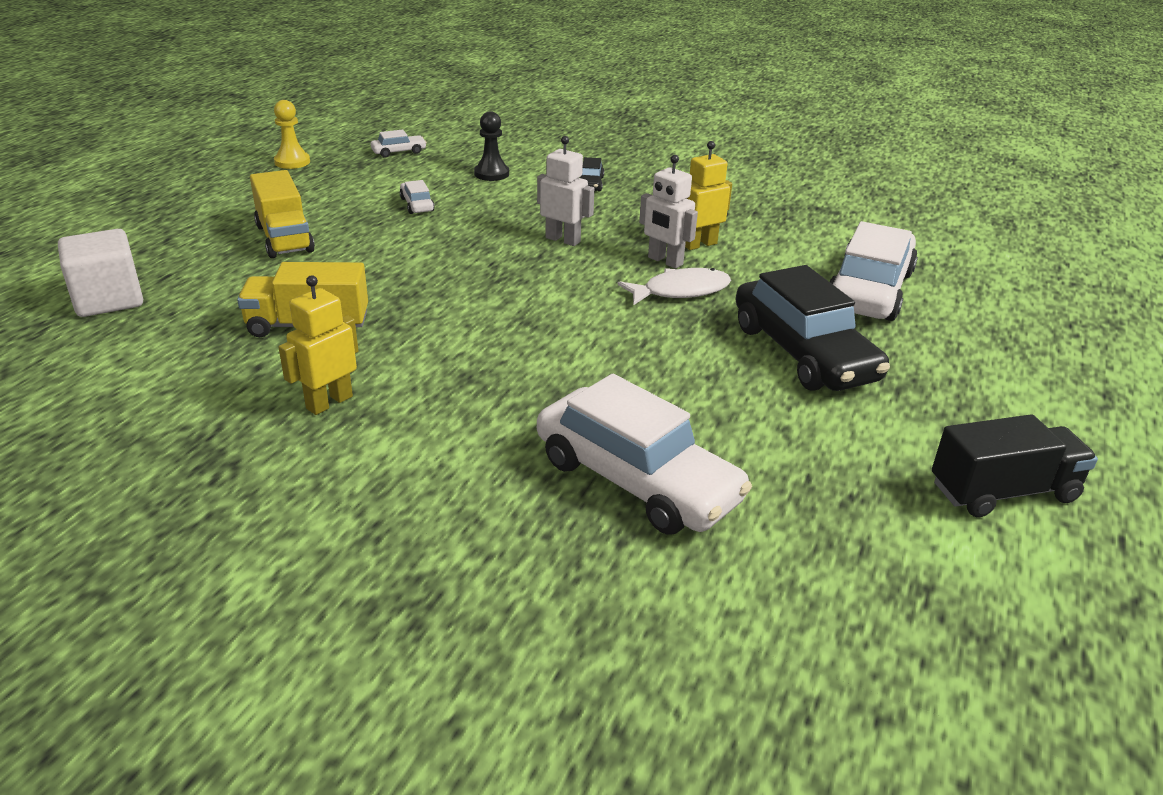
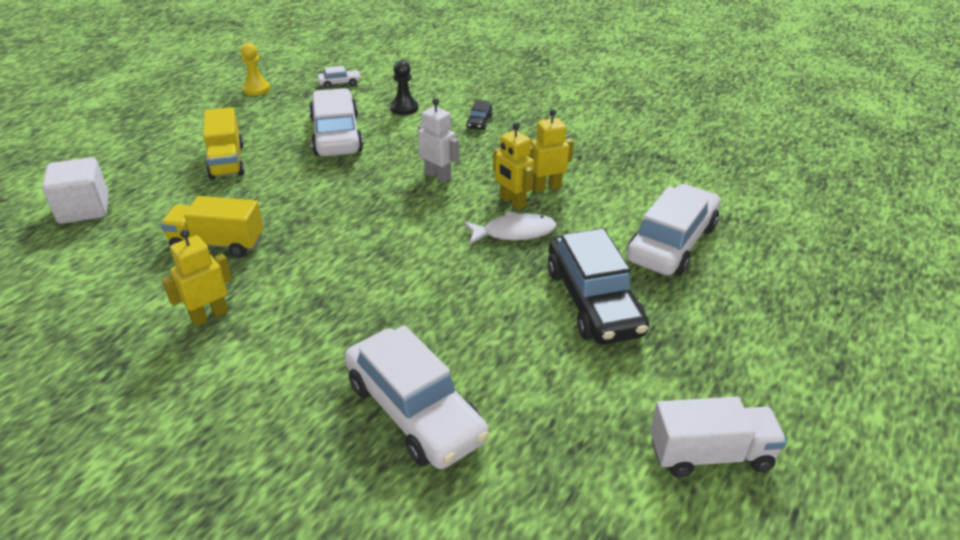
camera: 10 degrees right, 5 degrees up
white car [400,180,435,214] -> white car [309,88,363,156], size x2.38
white robot [639,155,698,269] -> yellow robot [493,122,534,210]
black truck [932,414,1098,517] -> white truck [650,397,787,477]

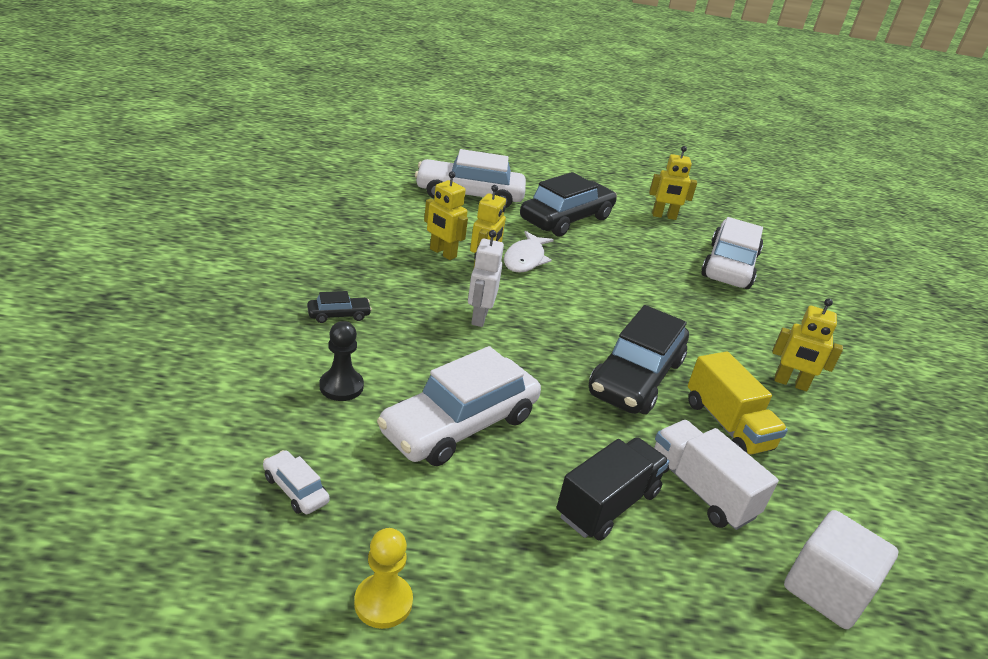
camera: 125 degrees left, 5 degrees down
yellow truck [203,107,245,179] -> black truck [557,437,669,541]
white fish [464,211,556,245] -> white fish turned 120 degrees counterclockwise [504,231,554,273]
white truck [650,397,787,477] -> white truck moved to [654,420,779,530]
none -> black car [589,305,689,414]
none -> yellow robot [649,146,697,220]

